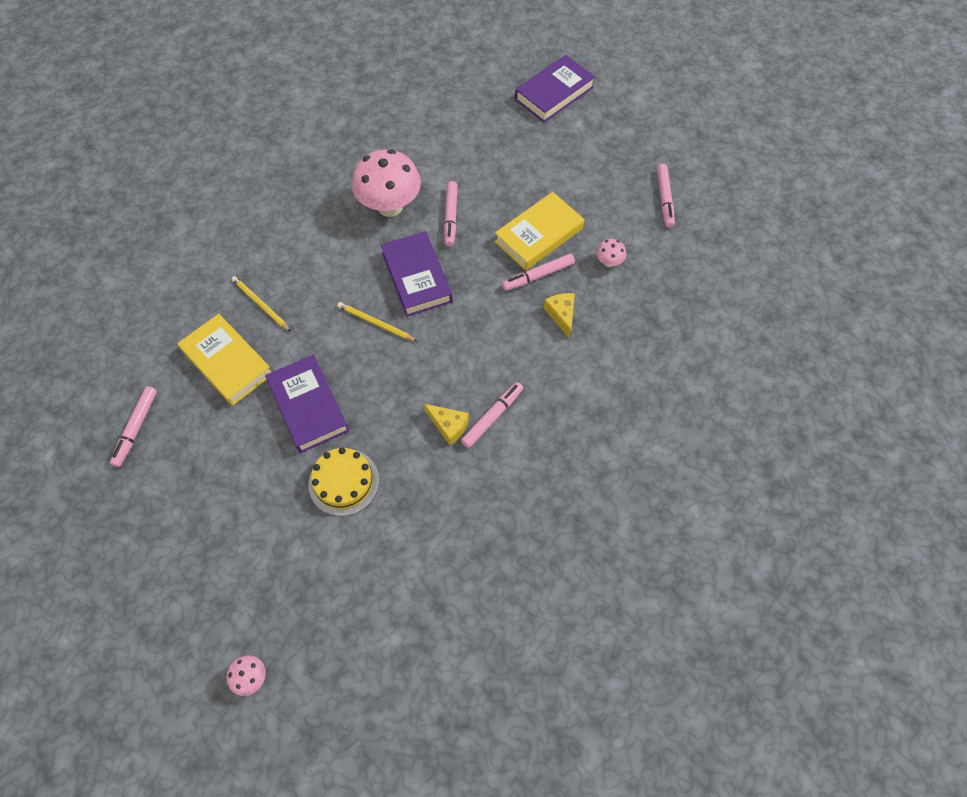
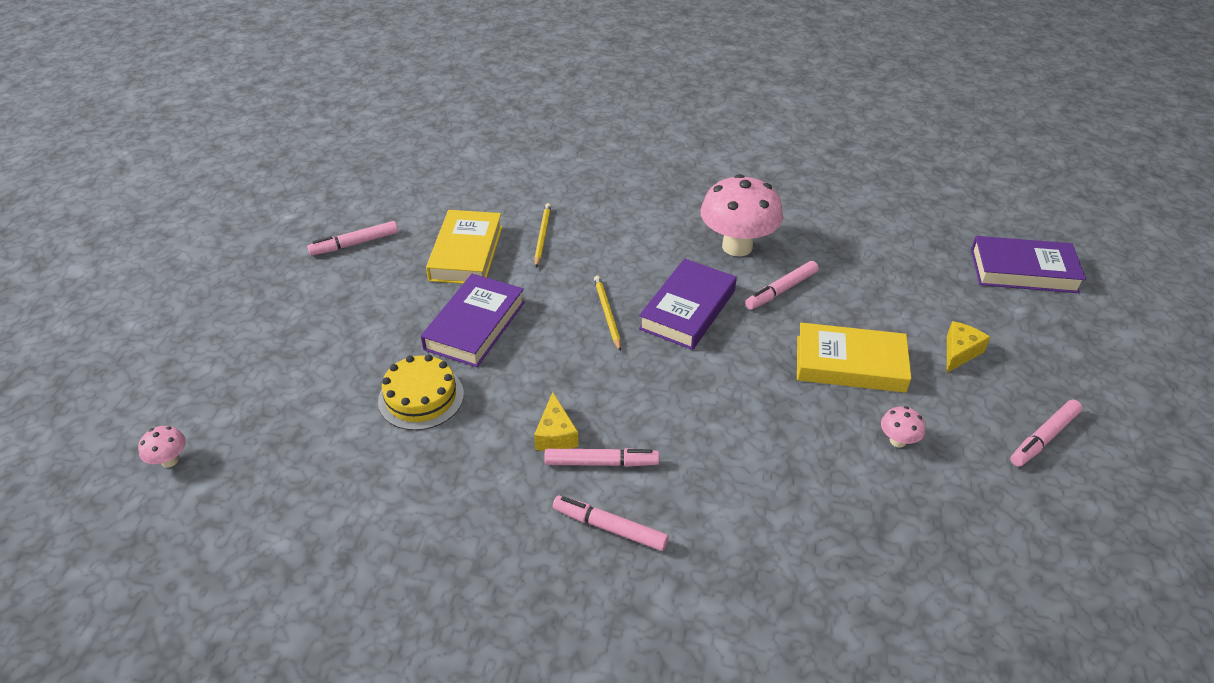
camera: 50 degrees right, 20 degrees down
pink marker [502,254,575,291] -> pink marker moved to [553,496,669,551]
yellow cheese [544,293,575,339] -> yellow cheese moved to [947,321,990,373]

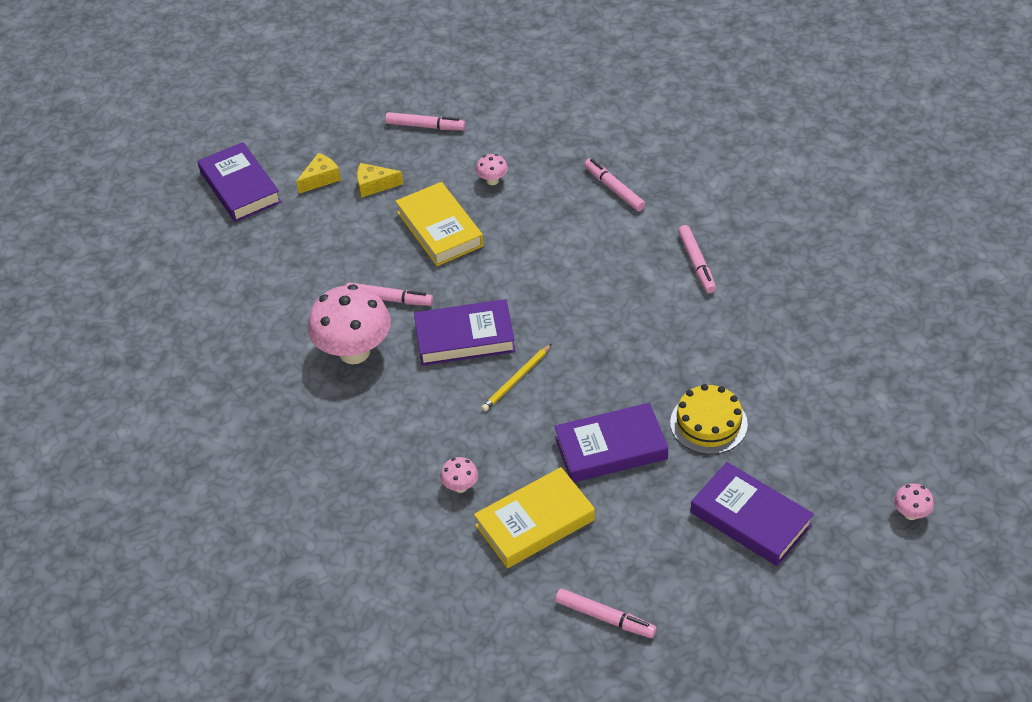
camera: 125 degrees left, 5 degrees up
yellow pencil [534,203,551,267] -> pink mushroom [440,457,478,493]
yellow cheese [534,392,579,451] -> yellow cheese moved to [296,153,341,193]
pink marker [544,448,659,467] -> pink marker moved to [584,159,646,211]
none -> purple book [691,462,814,566]

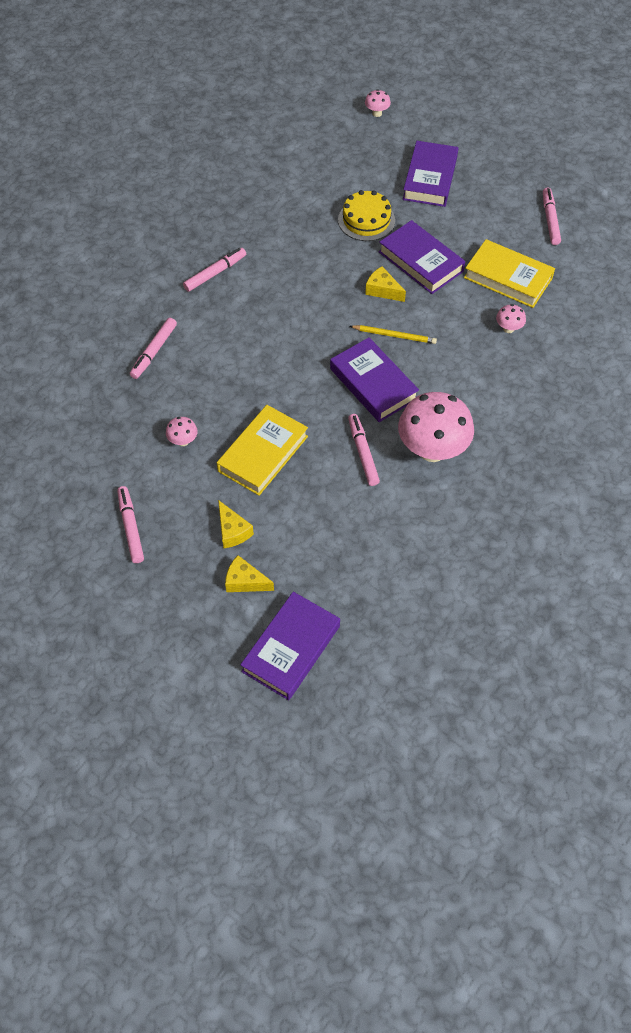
camera: 120 degrees left, 10 degrees up
none -> yellow cheese [365,266,406,302]

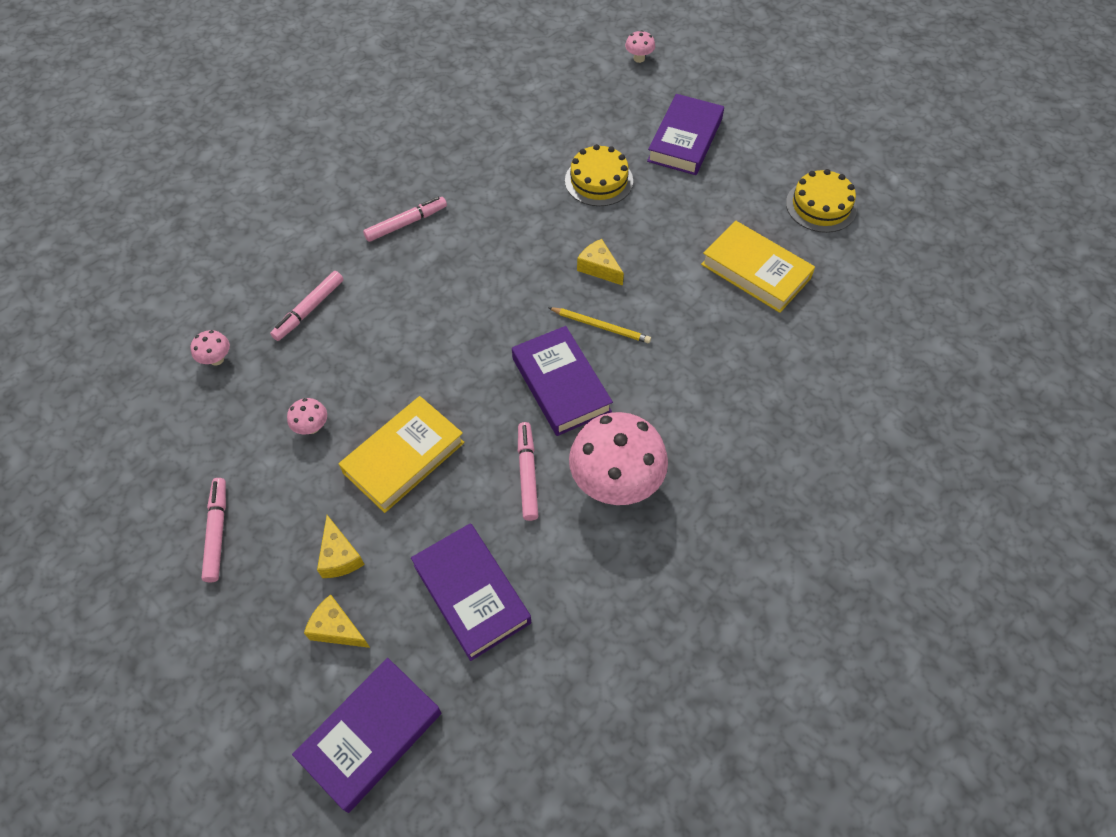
camera: 10 degrees right, 0 degrees up
purple book [379,220,465,294] -> purple book moved to [411,523,531,661]
pink mushroom [496,304,526,333] -> pink mushroom moved to [191,330,230,365]
pink marker [543,188,561,245] -> yellow cake [786,169,857,233]

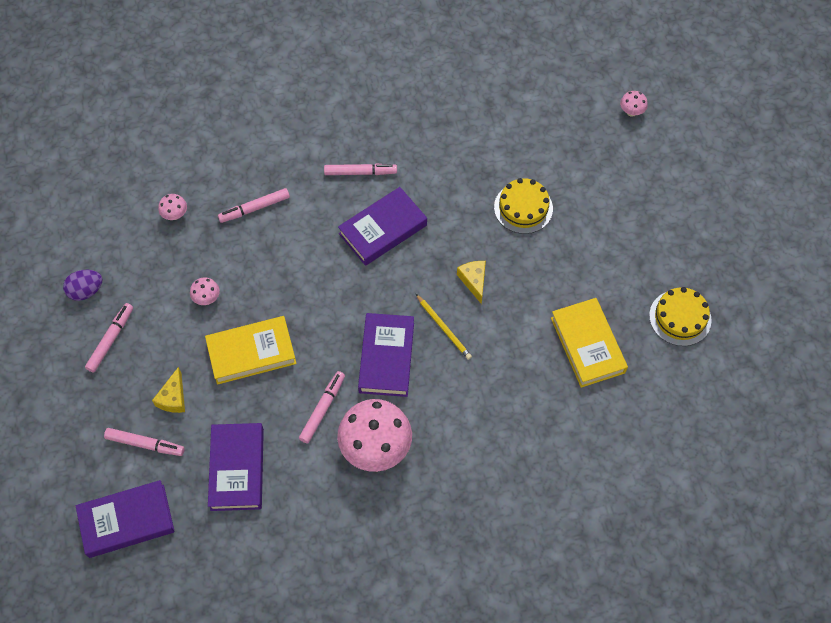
camera: 30 degrees right, 5 degrees up
yellow cheese [304,594,370,648] -> pink marker [104,428,185,456]
purple book [647,94,724,175] -> purple book moved to [338,187,427,266]
none -> purple egg [63,270,103,301]

